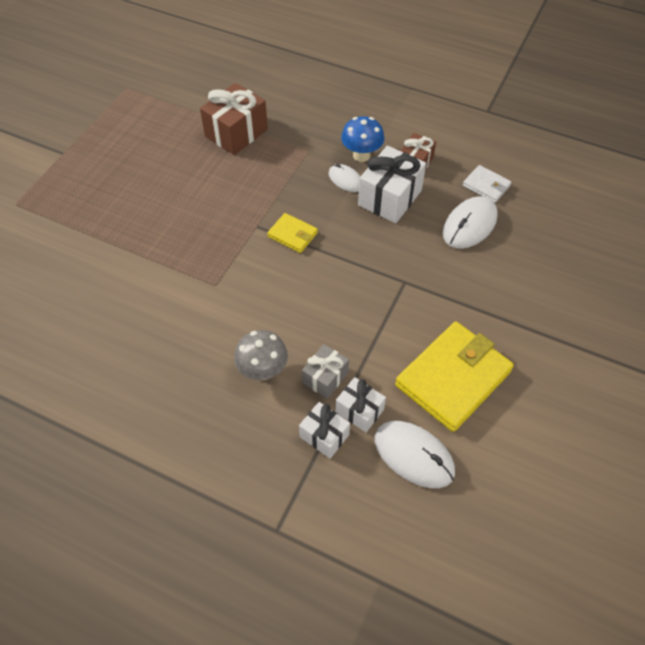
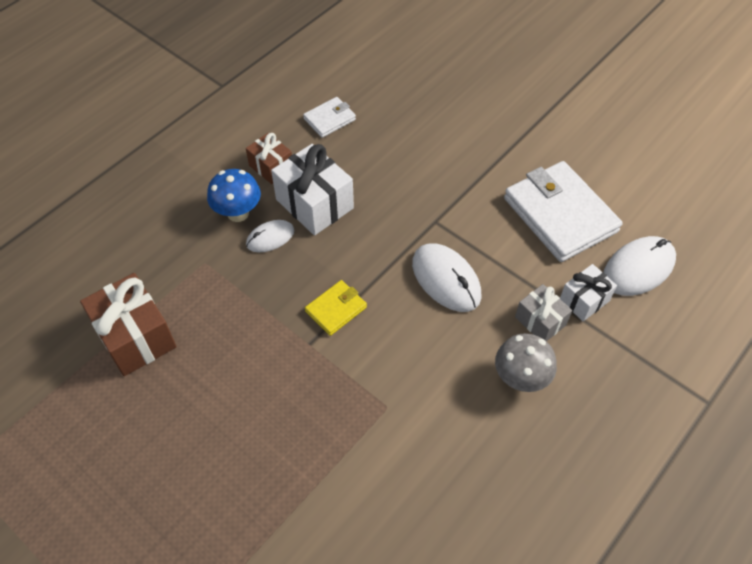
camera: 75 degrees left, 0 degrees up
white gift [299,402,350,458] -> none
yellow wallet [395,321,514,432] -> white wallet [504,161,623,262]
white mouse [443,196,498,249] -> white mouse moved to [412,243,482,312]

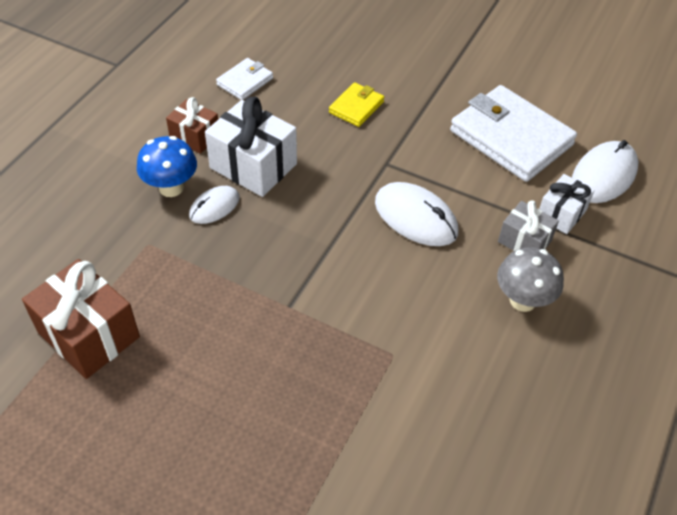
camera: 15 degrees left, 5 degrees down
yellow wallet [305,280,367,336] -> yellow wallet moved to [329,82,384,127]

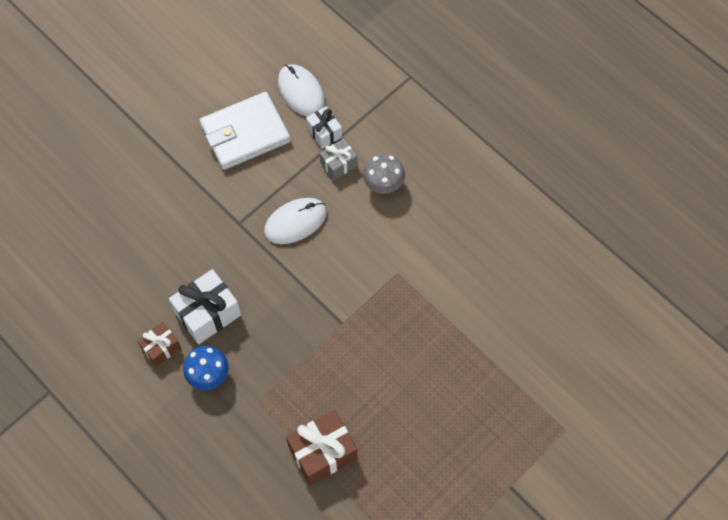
camera: 70 degrees left, 15 degrees up
white mouse [189,186,239,224] -> none
white wallet [216,58,273,100] -> none
yellow wallet [329,82,384,127] -> none

